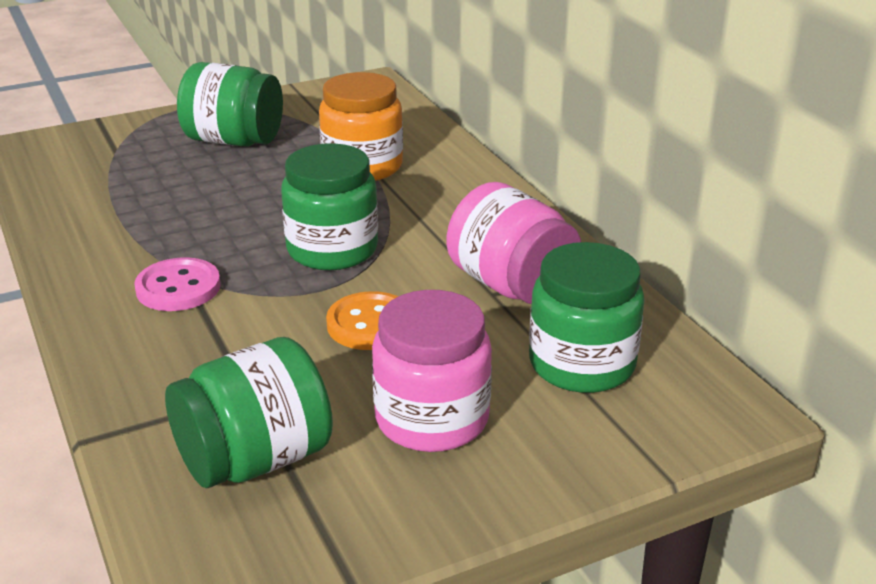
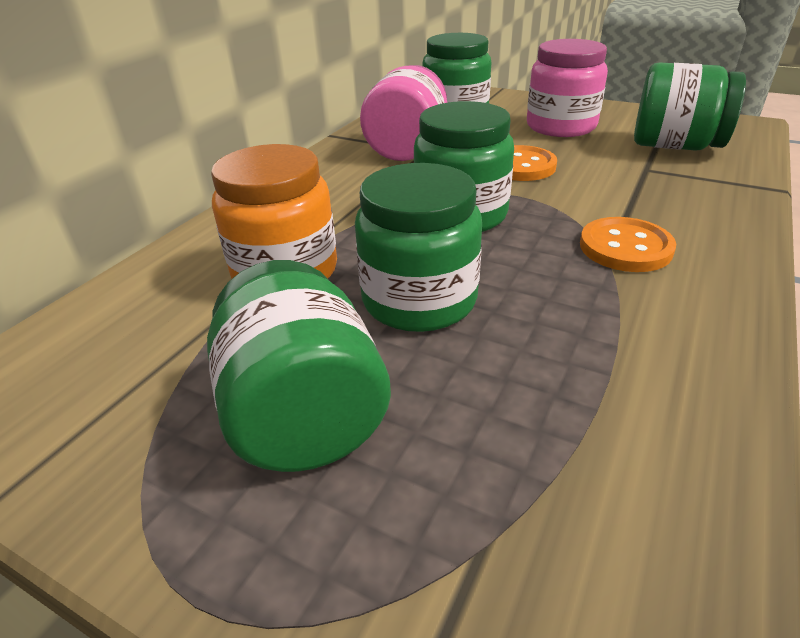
camera: 125 degrees left, 5 degrees up
pink button [134,257,221,311] -> orange button [580,217,676,272]
none -> green jar [355,163,482,332]

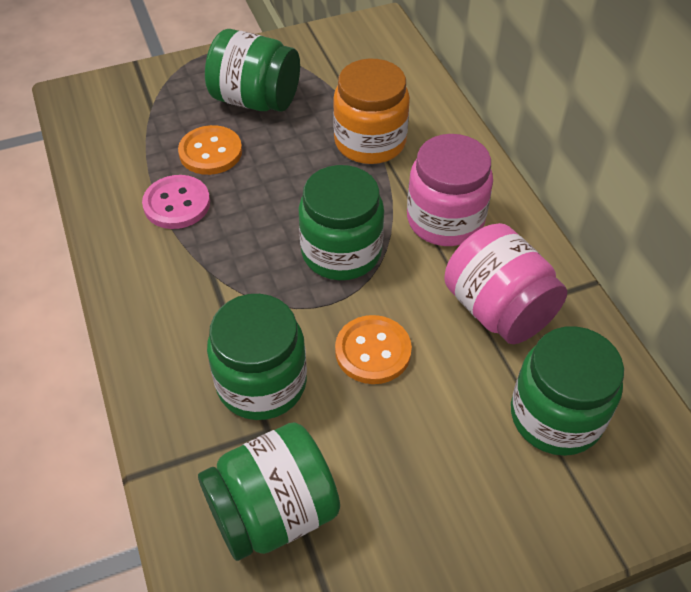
camera: 130 degrees right, 15 degrees up
green jar [355,163,482,332] -> green jar moved to [207,294,307,420]
pink jar [527,39,608,137] -> pink jar moved to [407,134,493,246]
orange button [580,217,676,272] -> orange button moved to [178,125,242,175]
none -> pink button [142,175,210,229]

